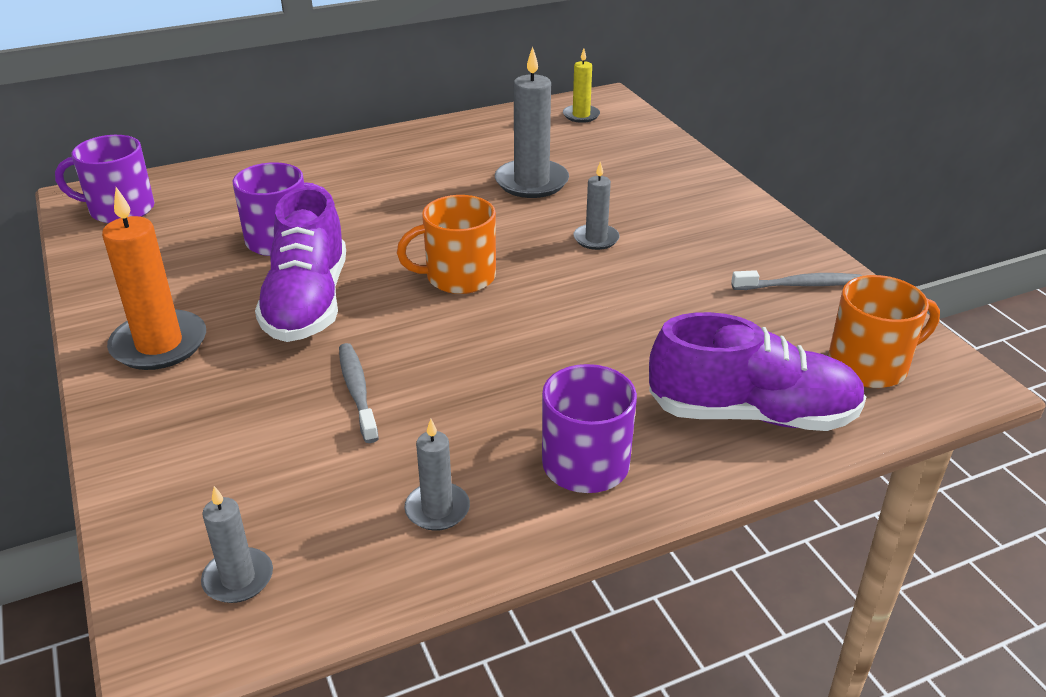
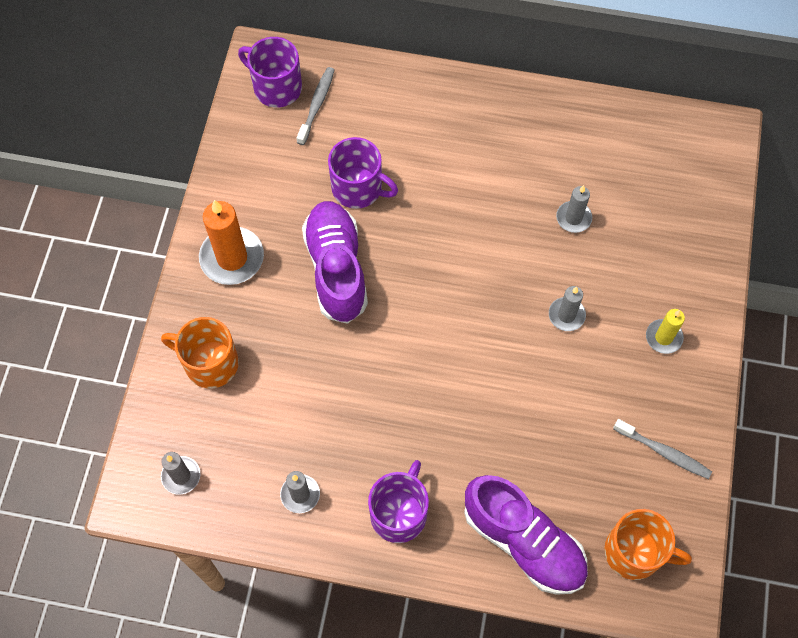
camera: 35 degrees right, 30 degrees up
purple shoe [255,186,346,342] -> purple shoe turned 135 degrees clockwise [302,201,368,324]
grey toothbrush [339,343,379,443] -> grey toothbrush moved to [296,67,334,145]
orange mug [397,195,496,294] -> orange mug moved to [161,317,239,388]
grey candle [495,47,569,198] -> grey candle [556,185,592,233], size x0.56
yellow candle [563,49,600,123] -> yellow candle moved to [646,309,685,354]

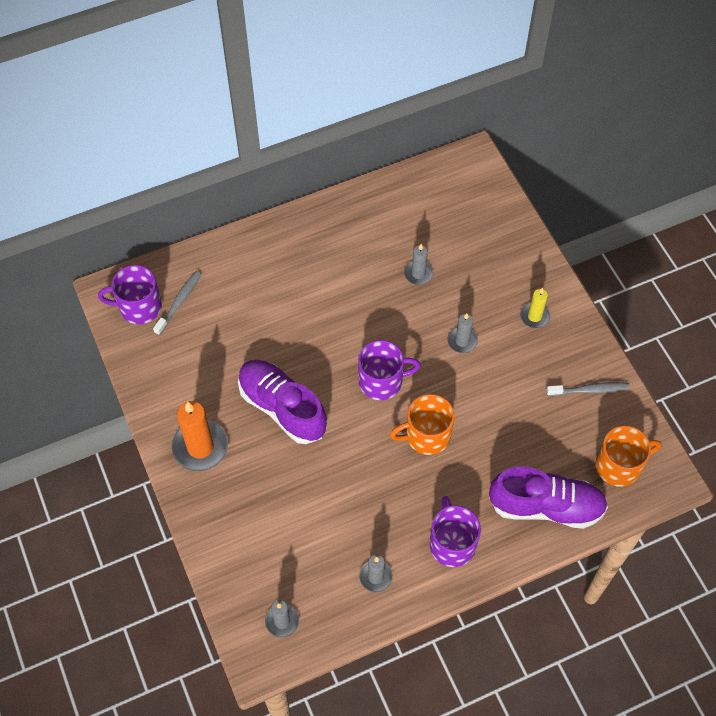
camera: 35 degrees left, 5 degrees down
orange mug [161,317,239,388] -> orange mug moved to [390,394,455,455]
grey toothbrush [296,67,334,145] -> grey toothbrush turned 45 degrees clockwise [153,271,201,335]
purple mug [328,137,398,209] -> purple mug moved to [358,340,421,400]

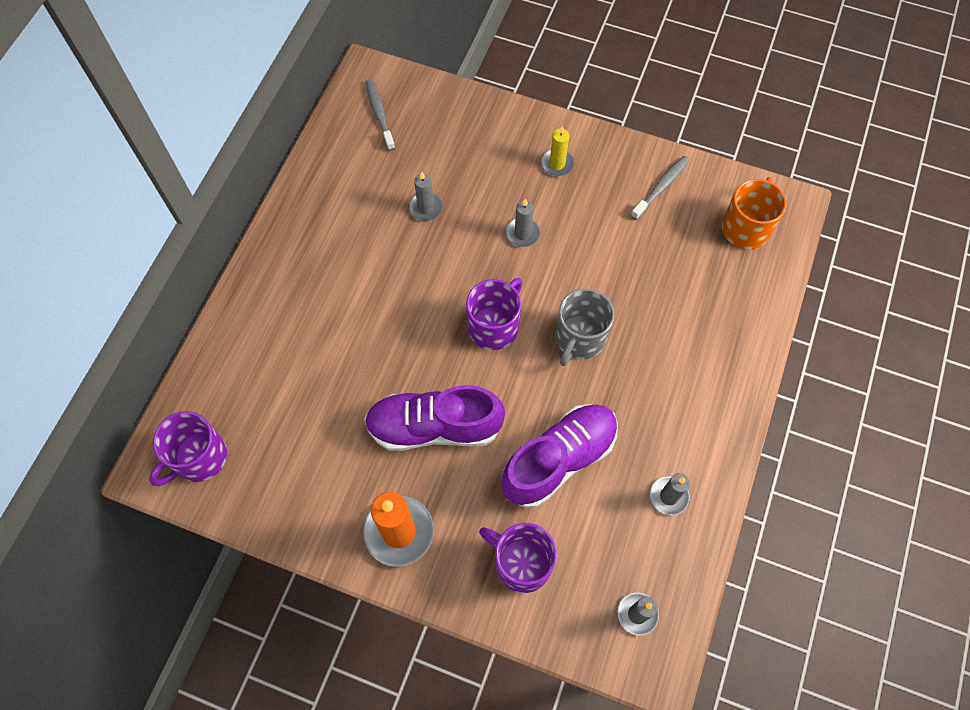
camera: 45 degrees left, 5 degrees up
grey toothbrush [153,271,201,335] -> grey toothbrush moved to [366,79,395,151]
orange mug [390,394,455,455] -> grey mug [555,289,614,366]
purple mug [429,496,481,567] -> purple mug moved to [479,523,557,593]
purple shoe [489,466,608,529] -> purple shoe moved to [502,404,618,508]

